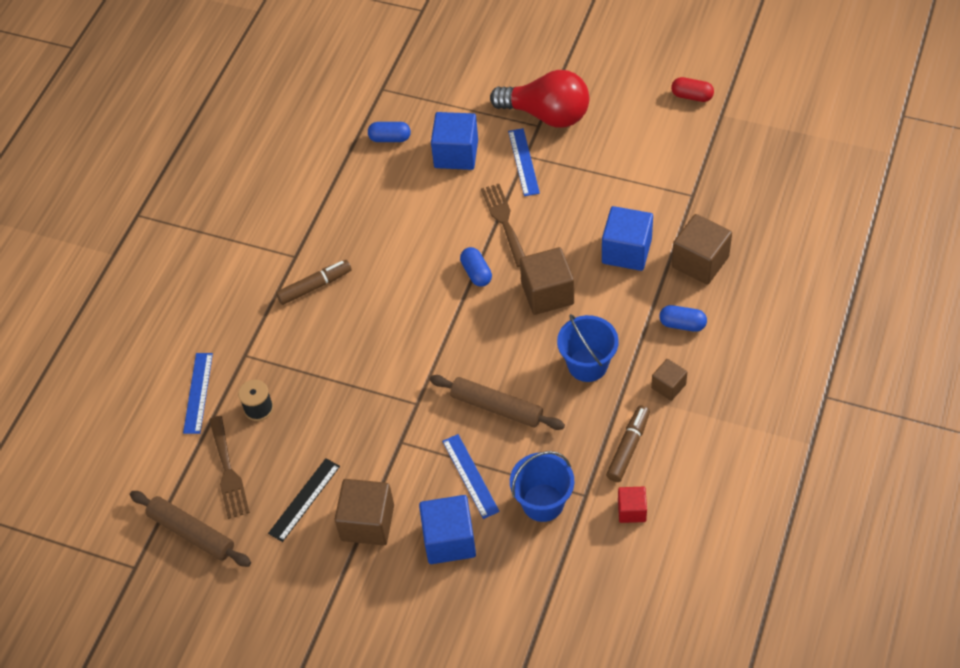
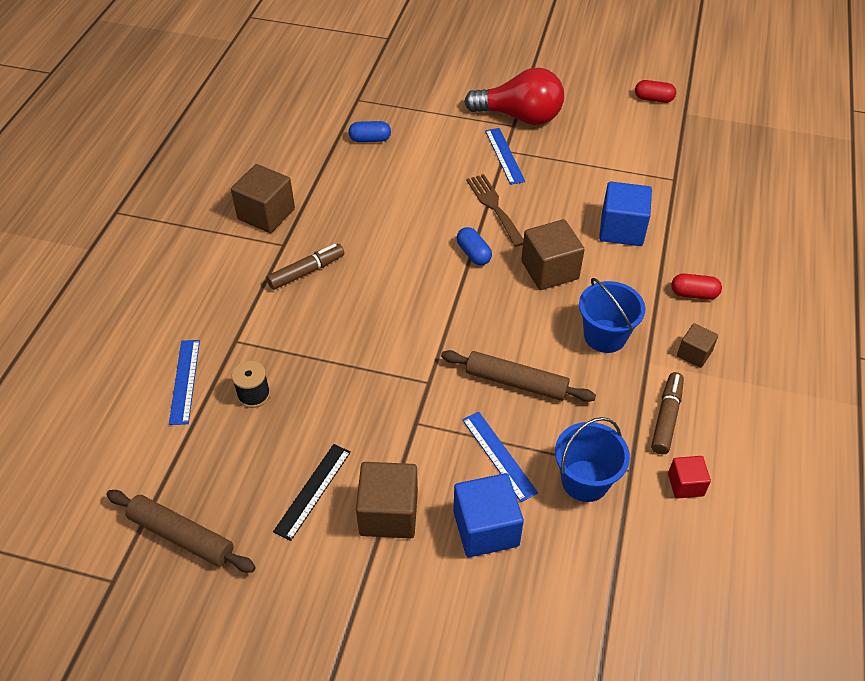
camera: 10 degrees left, 5 degrees down
brown fork [209,416,250,519] -> none
blue cube [431,112,478,170] -> none
blue capsule [659,305,707,332] -> red capsule [671,274,722,300]
brown cube [672,214,732,285] -> brown cube moved to [231,164,295,233]

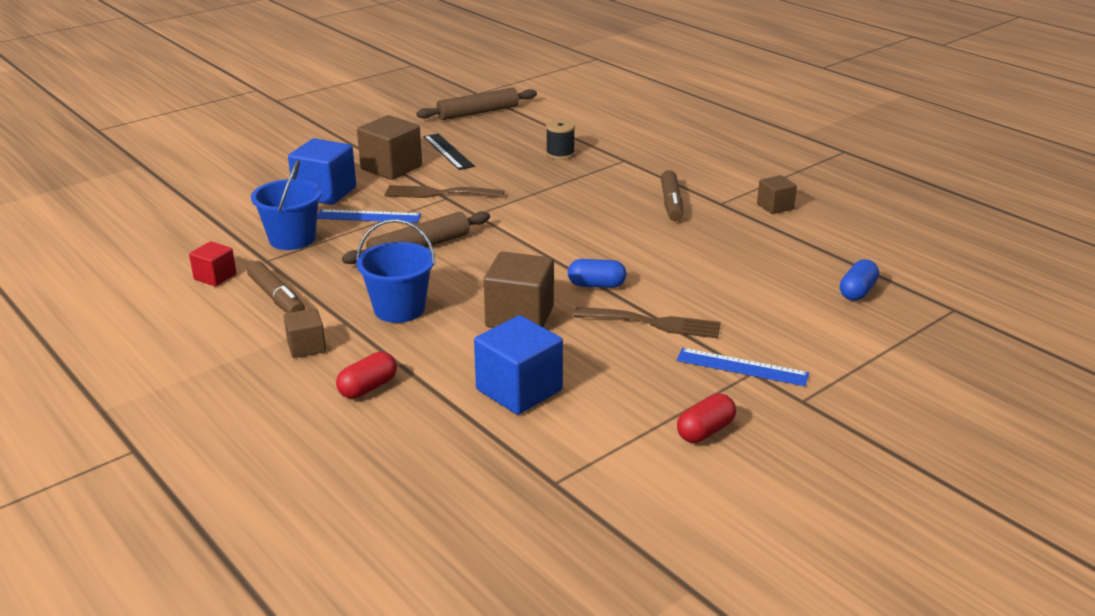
camera: 125 degrees right, 20 degrees down
blue ruler [169,340,200,425] -> none
brown cube [231,164,295,233] -> brown cube [757,175,797,214], size x0.56
red light bulb [464,68,564,125] -> none
red capsule [635,80,676,103] -> red capsule moved to [677,393,736,443]
none -> brown fork [384,185,504,198]

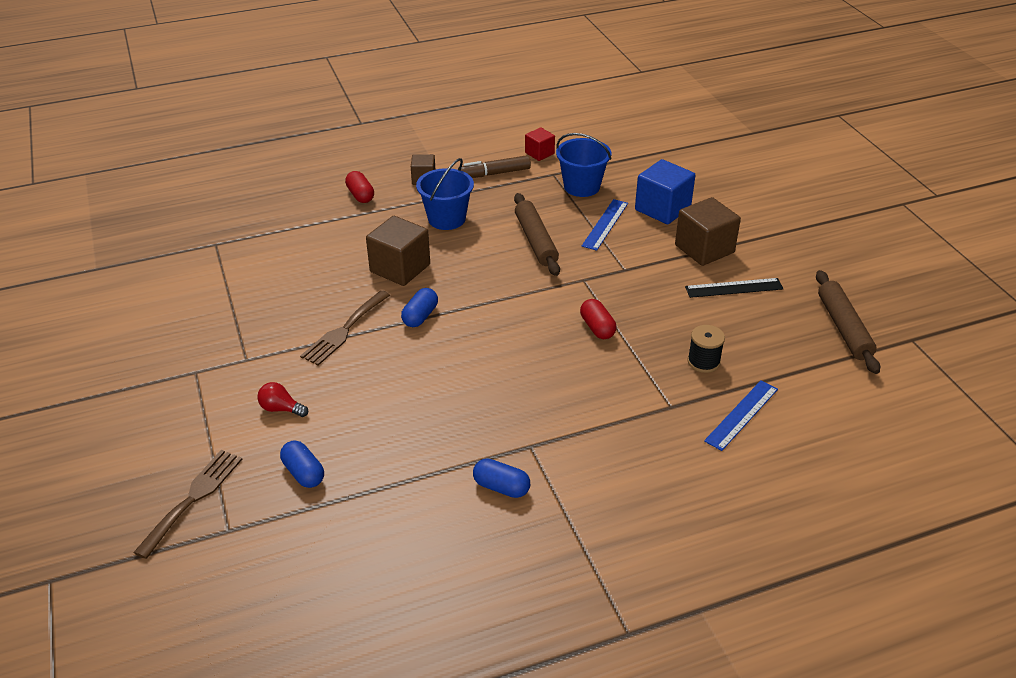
camera: 110 degrees right, 10 degrees up
brown fork [384,185,504,198] -> brown fork moved to [133,450,243,559]
blue cube [474,315,563,415] -> none
brown marker [661,170,683,221] -> none
blue ruler [677,348,809,386] -> blue ruler moved to [704,380,778,451]
red capsule [677,393,736,443] -> red capsule moved to [580,299,616,339]
brown cube [757,175,797,214] -> blue capsule [473,459,530,498]
none -> red light bulb [257,382,308,417]

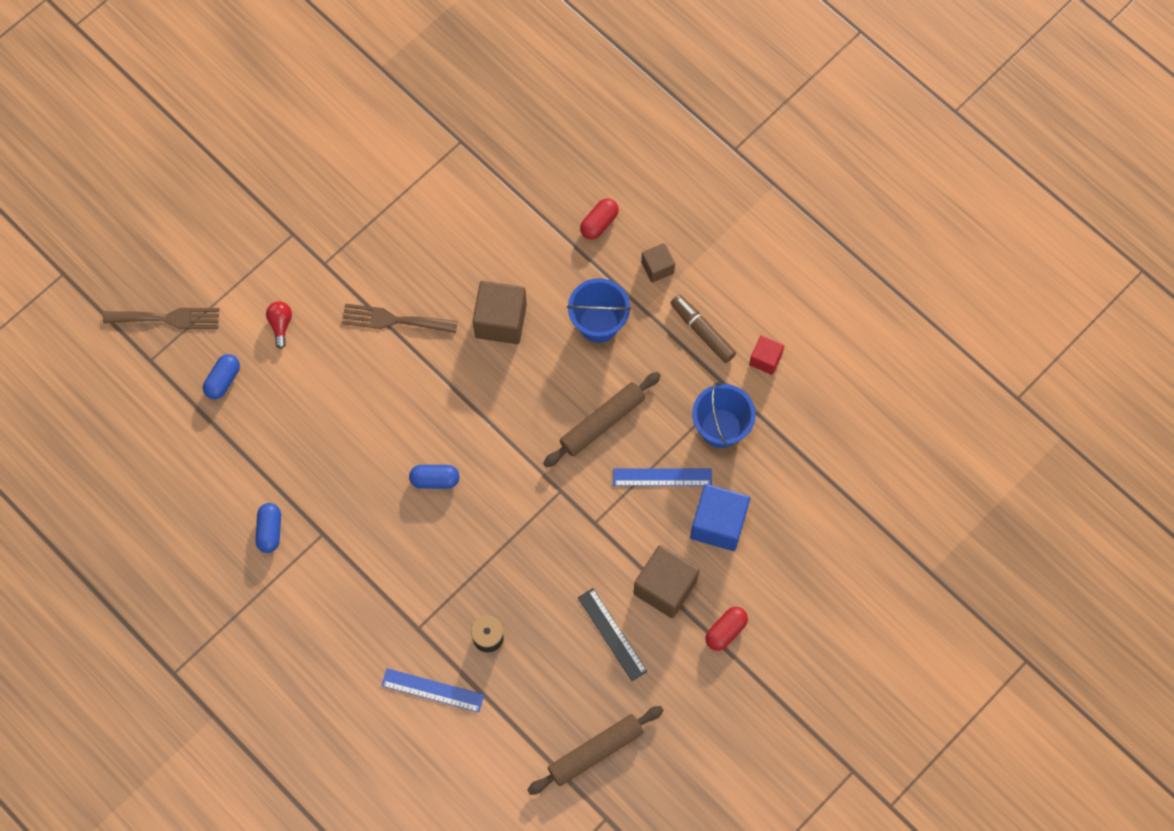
camera: 65 degrees right, 30 degrees up
blue capsule [401,288,438,327] -> blue capsule moved to [409,465,460,489]
red capsule [580,299,616,339] -> red capsule moved to [705,607,748,651]

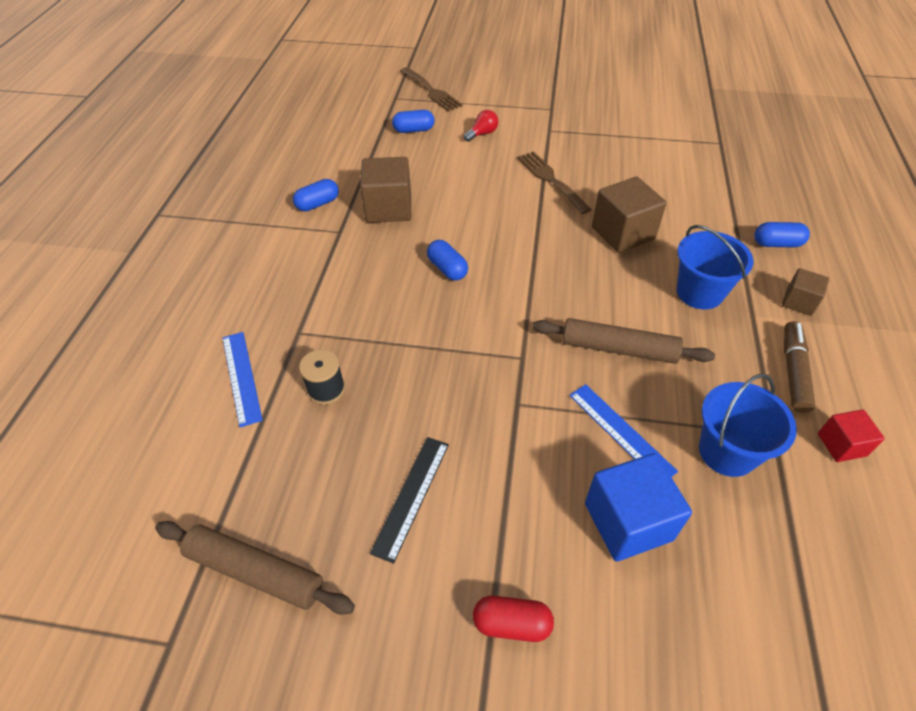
camera: 55 degrees right, 20 degrees down
red capsule [580,198,619,240] -> blue capsule [754,222,810,247]
brown cube [634,545,699,618] -> brown cube moved to [360,157,411,223]

